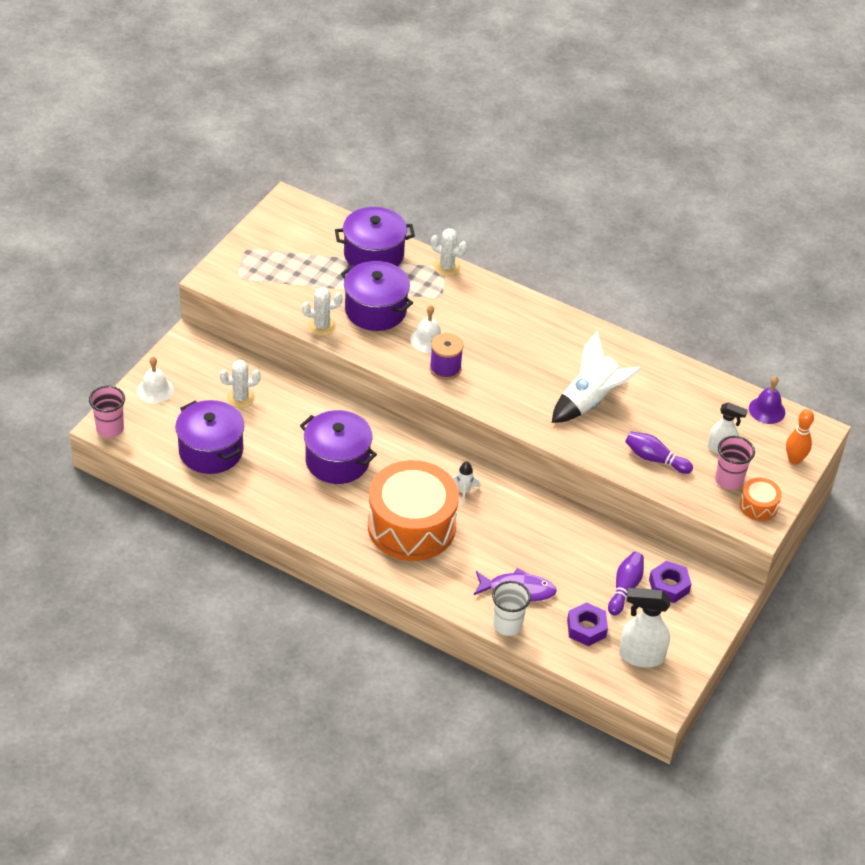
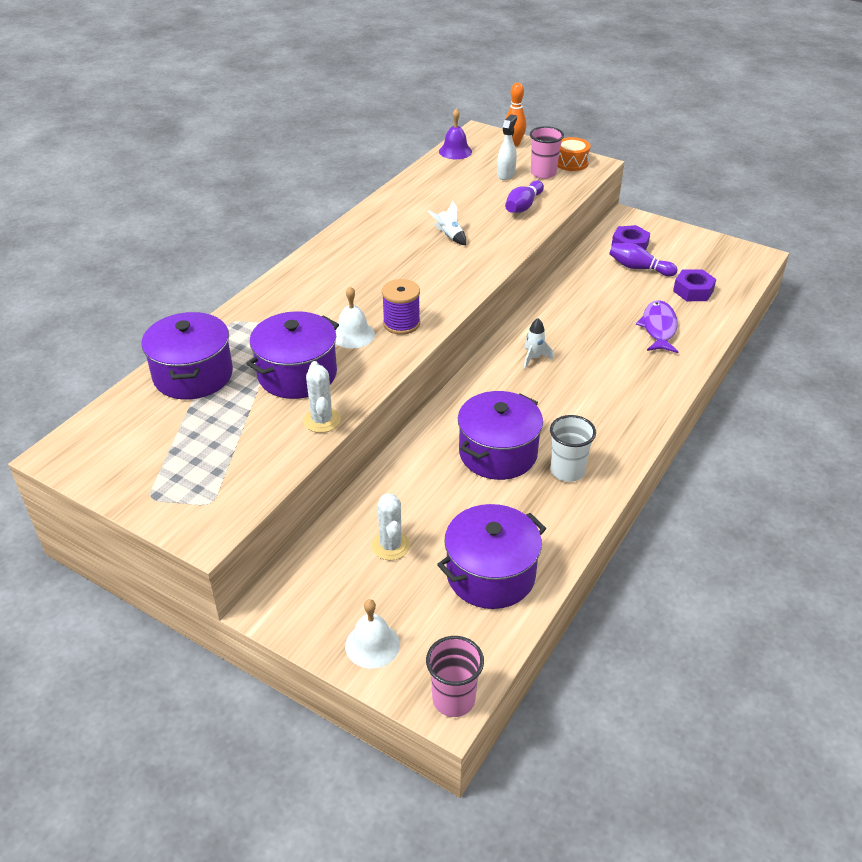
camera: 85 degrees left, 5 degrees down
orange drum [368,460,459,561] -> none
white cactus [431,228,467,276] -> none
white cup [492,581,531,636] -> white cup moved to [550,415,596,482]
white rocket [552,331,642,423] -> white rocket [428,201,466,245], size x0.47
white spray bottle [619,588,671,668] -> none

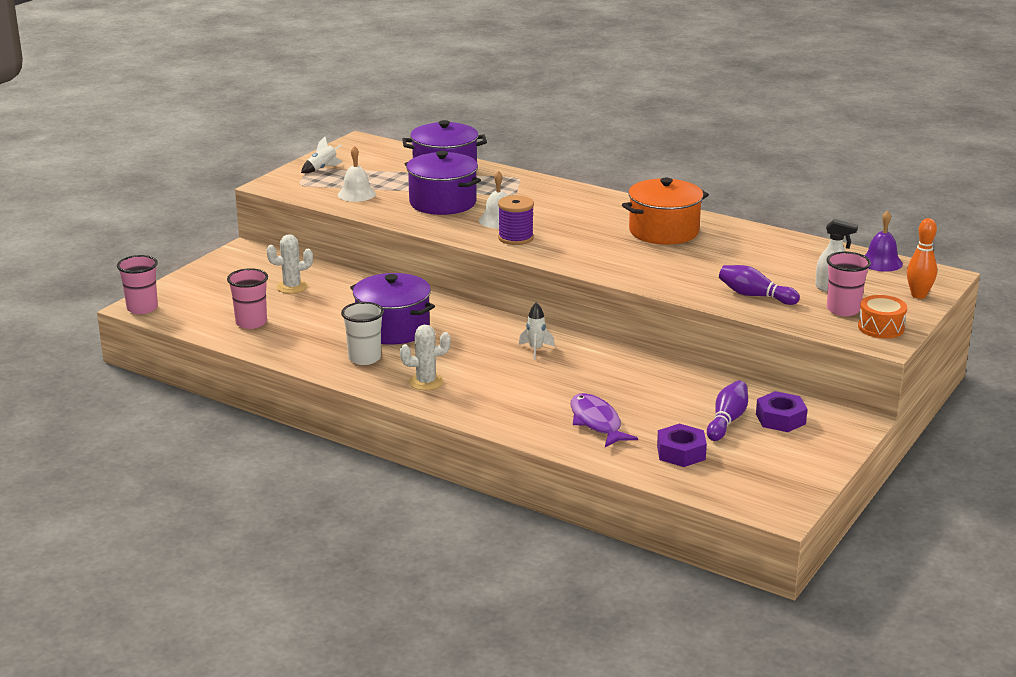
camera: 90 degrees right, 15 degrees down
white cactus [303,361,341,433] -> white cactus moved to [400,325,451,391]
white bell [345,599,400,668] -> white bell moved to [338,146,376,202]
white rocket [428,201,466,245] -> white rocket moved to [301,137,343,173]
purple pot [437,504,546,609] -> pink cup [227,268,268,329]
purple fish [636,300,678,353] -> purple fish turned 120 degrees counterclockwise [571,393,638,447]
none -> orange pot [622,178,709,244]

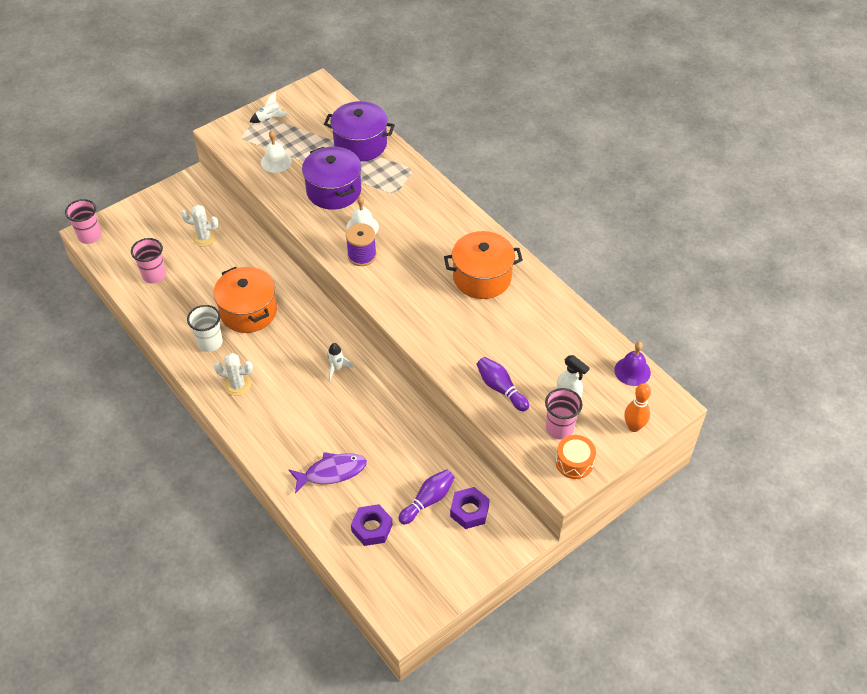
camera: 20 degrees right, 25 degrees up
purple pot [350,273,435,345] -> orange pot [213,267,277,333]
purple fish [571,393,638,447] -> purple fish turned 75 degrees clockwise [289,452,367,493]

